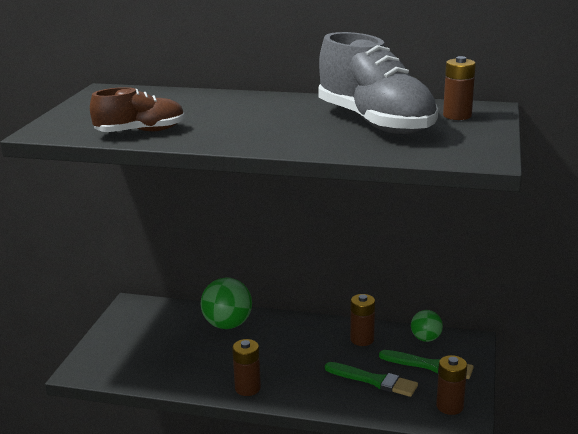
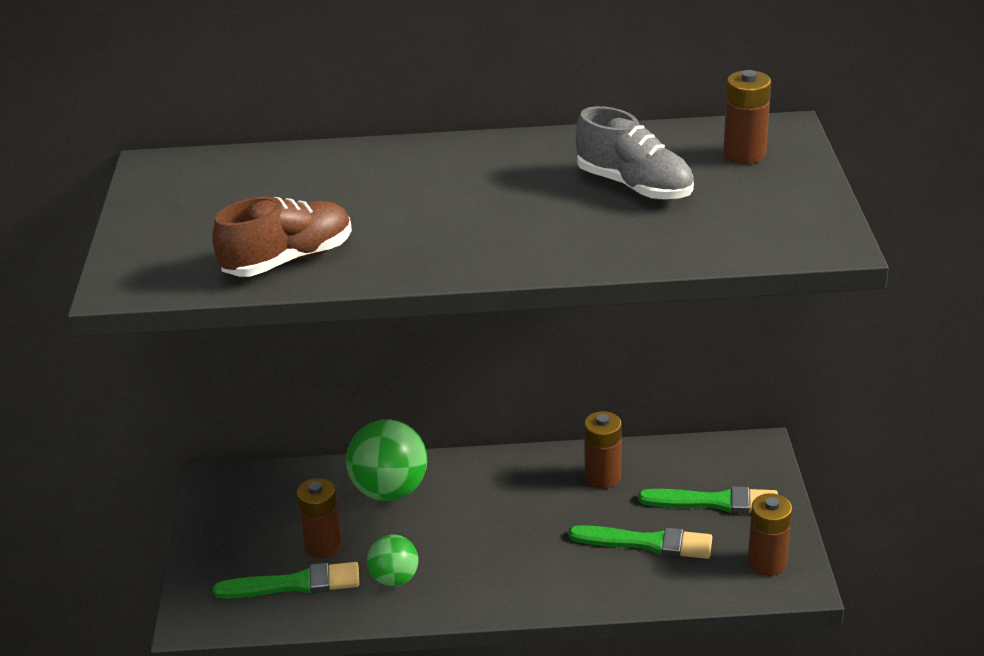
camera: 15 degrees left, 10 degrees up
brown battery [232,339,261,396] -> brown battery moved to [296,478,342,558]
grey shoe [319,32,438,134] -> grey shoe [576,106,694,200], size x0.57
green ball [411,310,443,342] -> green ball moved to [367,535,418,587]
none -> green brush [213,562,359,599]

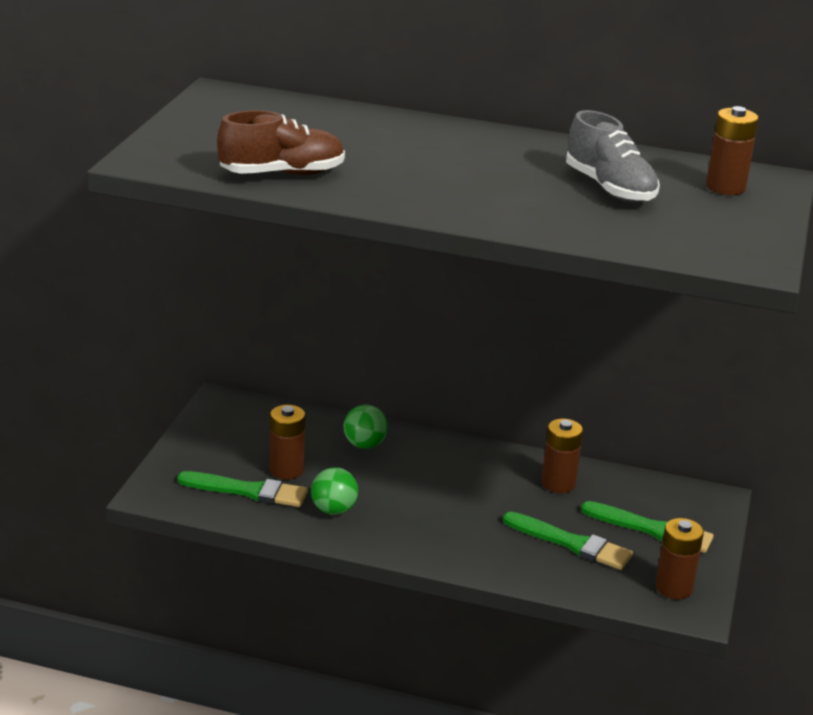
camera: 15 degrees right, 5 degrees down
green ball [346,419,427,501] -> green ball [344,404,388,449], size x0.60

